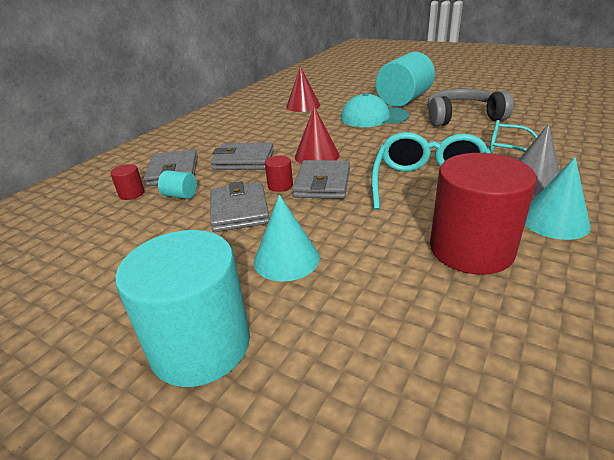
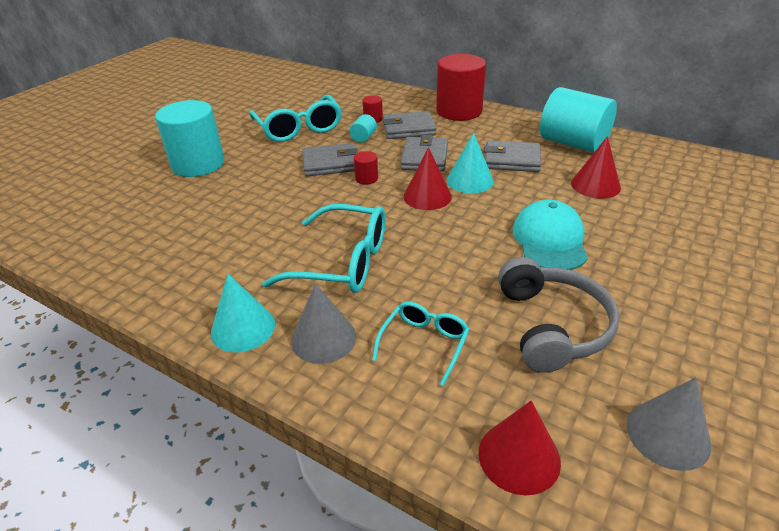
camera: 90 degrees right, 5 degrees up
turquoise cone [254,195,320,281] -> turquoise cone moved to [447,133,494,193]
grey wallet [292,160,350,199] -> grey wallet moved to [484,140,541,172]
turquoise cylinder [376,52,435,107] -> turquoise cylinder moved to [540,87,617,153]
red cylinder [430,153,537,275] -> red cylinder moved to [436,54,486,121]
none -> turquoise glasses [249,95,342,142]
none -> red cone [479,401,561,496]
none -> grey cone [626,377,711,471]

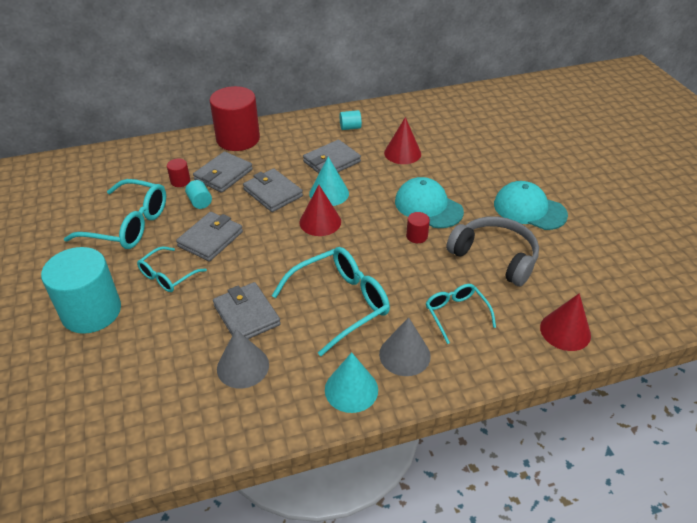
camera: 50 degrees left, 5 degrees up
red cylinder [354,151,378,185] -> red cylinder moved to [406,212,430,243]
turquoise cylinder [540,87,617,153] -> turquoise cylinder [339,110,362,130], size x0.42
grey cone [626,377,711,471] -> grey cone moved to [217,329,269,389]
none -> turquoise glasses [137,247,207,292]
none -> grey wallet [213,282,281,339]
none -> turquoise cap [494,181,568,230]

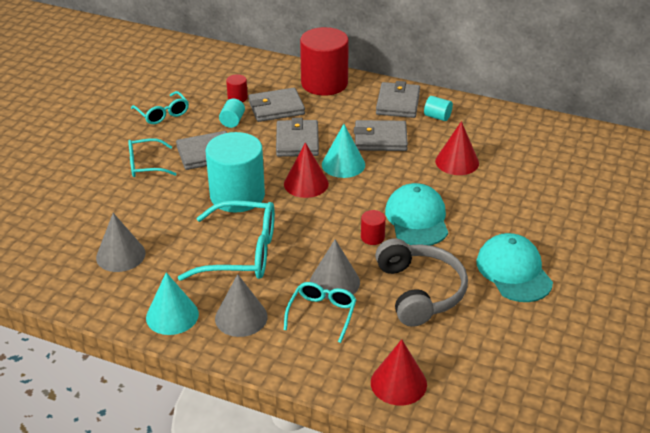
camera: 40 degrees right, 5 degrees down
turquoise cylinder [41,247,121,334] -> turquoise cylinder moved to [206,132,265,213]
turquoise glasses [64,179,166,249] -> turquoise glasses [131,91,189,124], size x0.58
grey wallet [213,282,281,339] -> grey wallet moved to [376,81,420,118]
none -> grey cone [310,239,360,299]

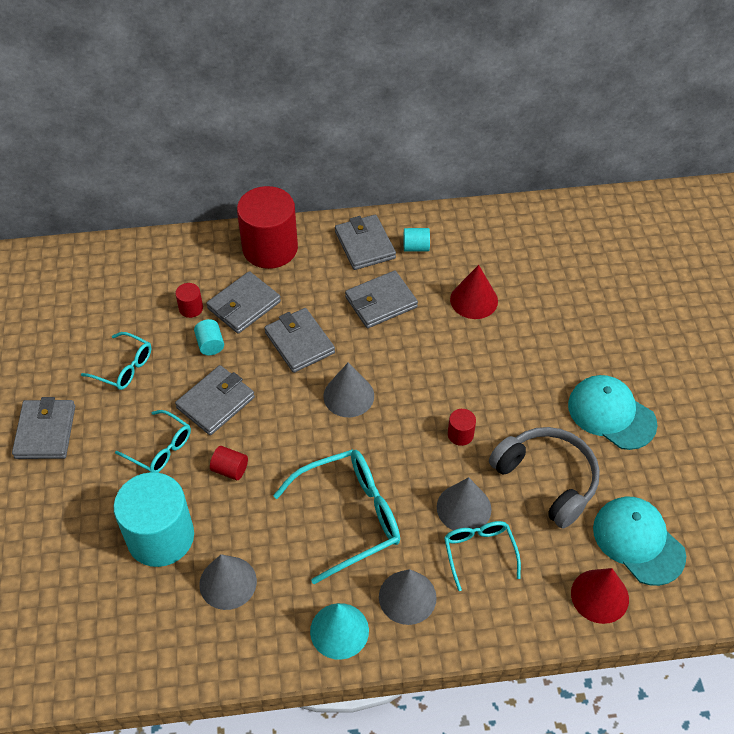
camera: 30 degrees left, 15 degrees up
turquoise glasses [128,138,176,177] -> turquoise glasses turned 105 degrees counterclockwise [115,410,191,473]
turquoise cylinder [206,132,265,213] -> turquoise cylinder moved to [114,472,194,567]
red cone [284,142,329,198] -> grey cone [323,362,374,417]
turquoise cone [322,124,365,178] -> none
turquoise cap [385,183,448,245] -> turquoise cap moved to [593,497,686,586]
none -> grey wallet [12,397,75,459]
none -> red cylinder [210,446,248,480]

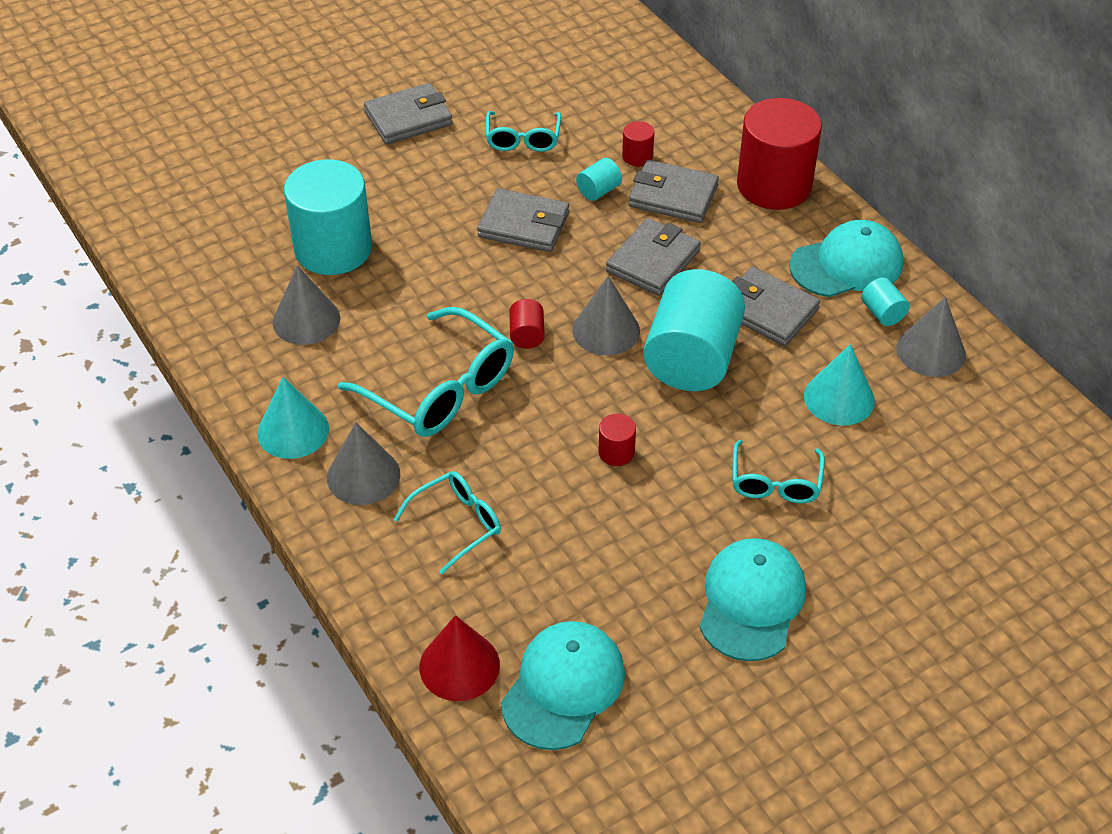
camera: 65 degrees right, 5 degrees down
turquoise glasses [115,410,191,473] -> turquoise glasses moved to [732,440,825,503]
red cylinder [210,446,248,480] -> red cylinder moved to [509,299,545,349]
grey wallet [335,214,396,270] -> turquoise cap [789,220,903,297]
grey cone [437,477,491,530] -> grey cone moved to [897,297,966,377]
red cone [450,265,498,319] -> turquoise cone [804,344,875,425]
grey headphones [489,427,600,529] -> none
none -> turquoise cylinder [643,269,745,391]

